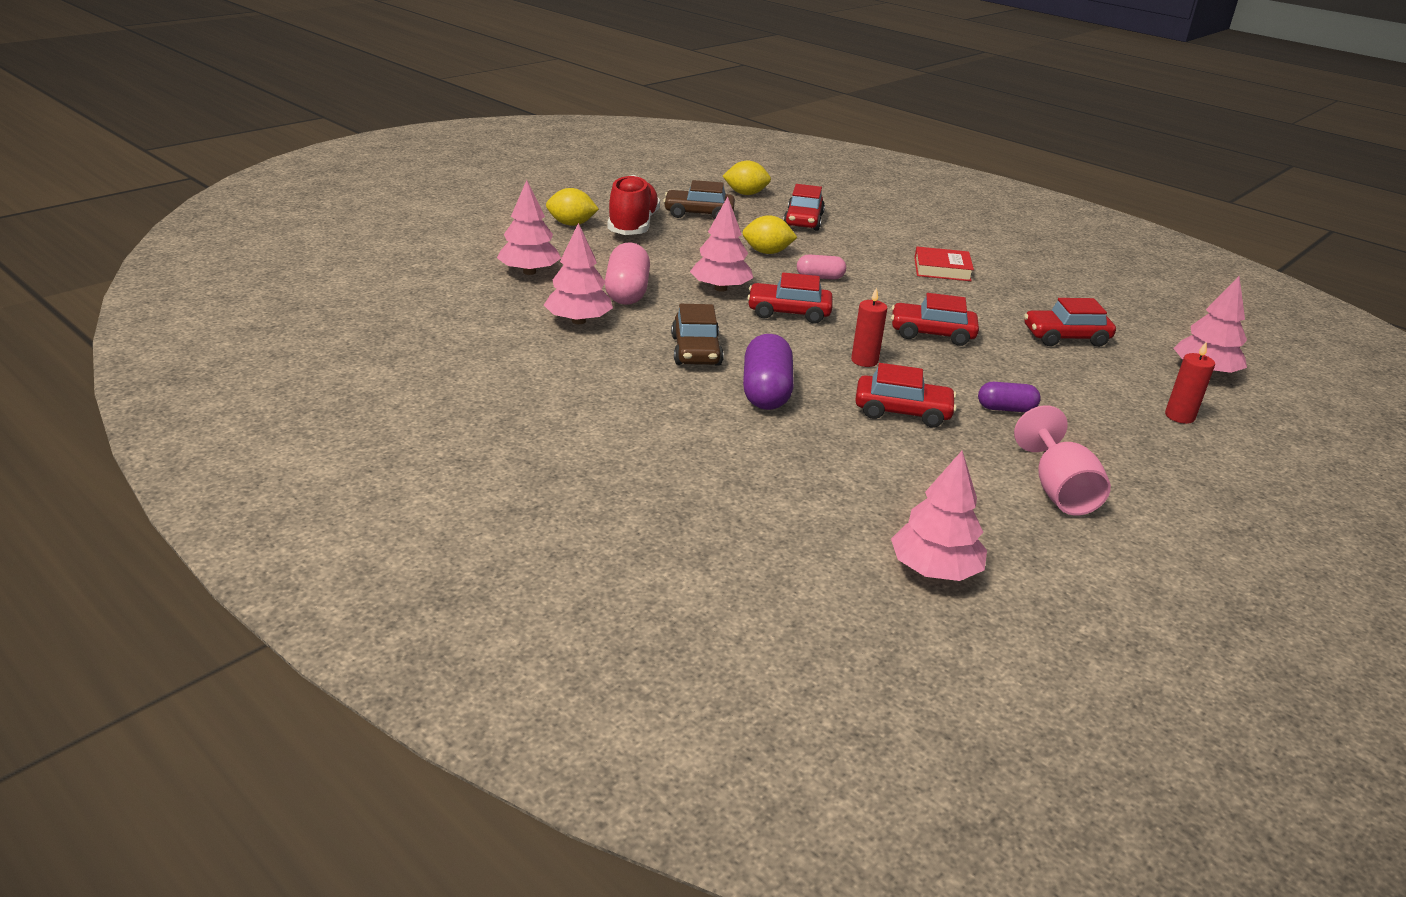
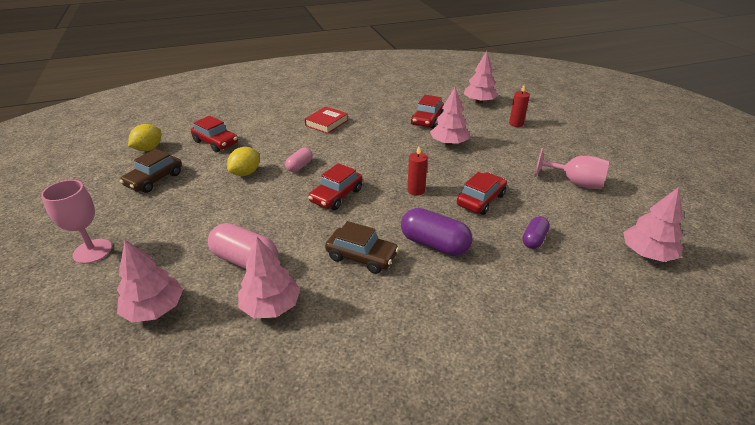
camera: 60 degrees left, 5 degrees up
yellow lemon [546,188,599,226] -> pink goblet [41,180,112,264]
red shoe [608,175,660,235] -> none
pink tree [690,197,753,292] -> pink tree moved to [430,87,470,146]
red car [891,293,979,346] -> none
purple capsule [978,382,1041,412] -> purple capsule moved to [522,216,550,249]

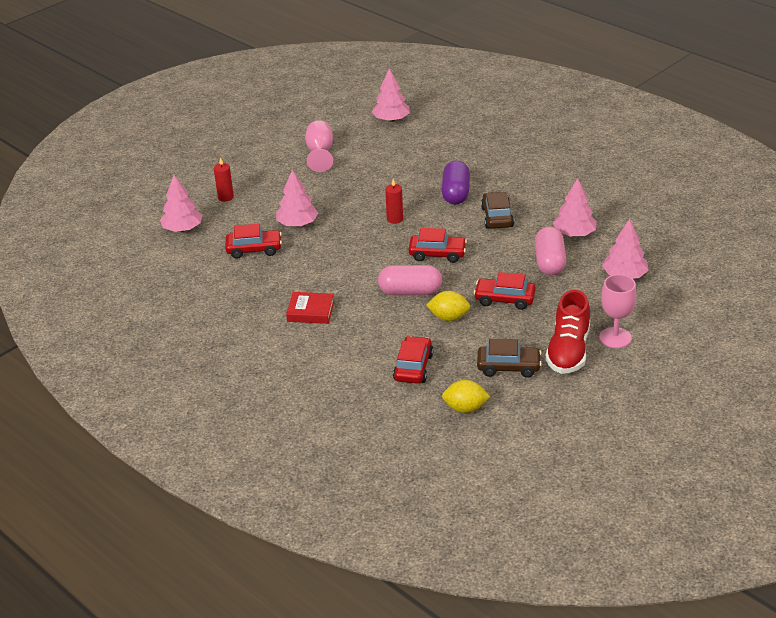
camera: 115 degrees left, 0 degrees up
pink capsule [285,148,313,172] -> pink capsule [378,265,442,295], size x1.72
red car [457,172,507,215] -> red car moved to [474,272,536,310]
purple capsule [522,216,550,249] -> none
none -> red shoe [545,290,590,374]

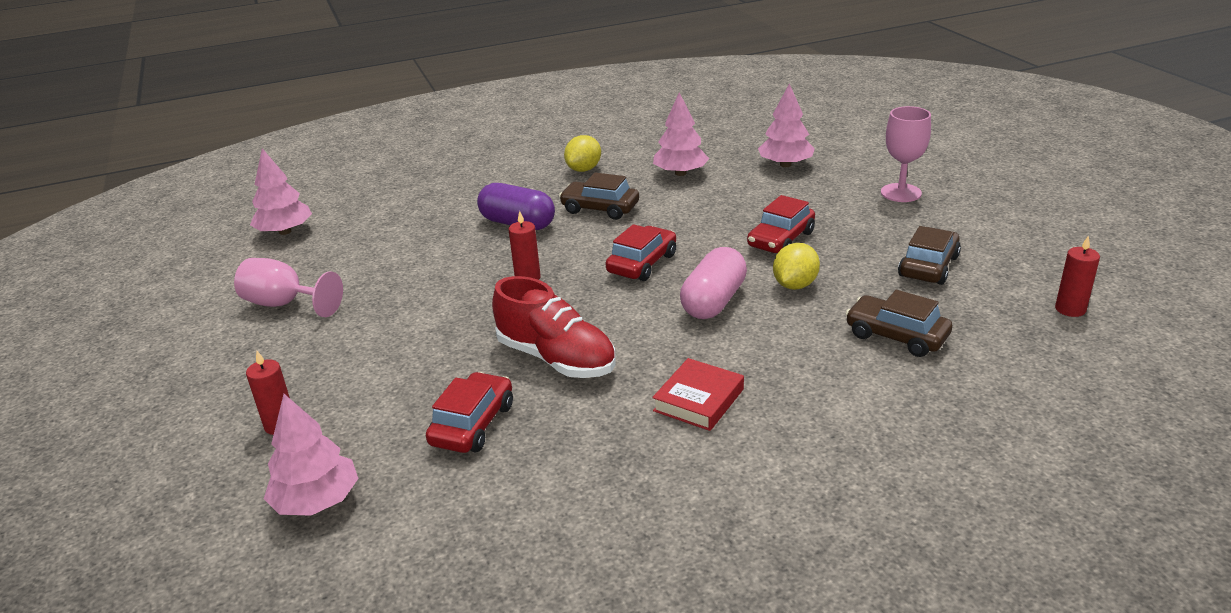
camera: 65 degrees left, 5 degrees down
pink tree [276,170,318,227] -> none
red car [393,336,433,384] -> brown car [845,290,952,357]
yellow lemon [442,380,490,413] -> yellow lemon moved to [564,135,601,172]
pink capsule [535,227,566,276] -> none
red shoe [545,290,590,374] -> red shoe moved to [492,276,616,378]
none -> red candle [1055,235,1100,317]

